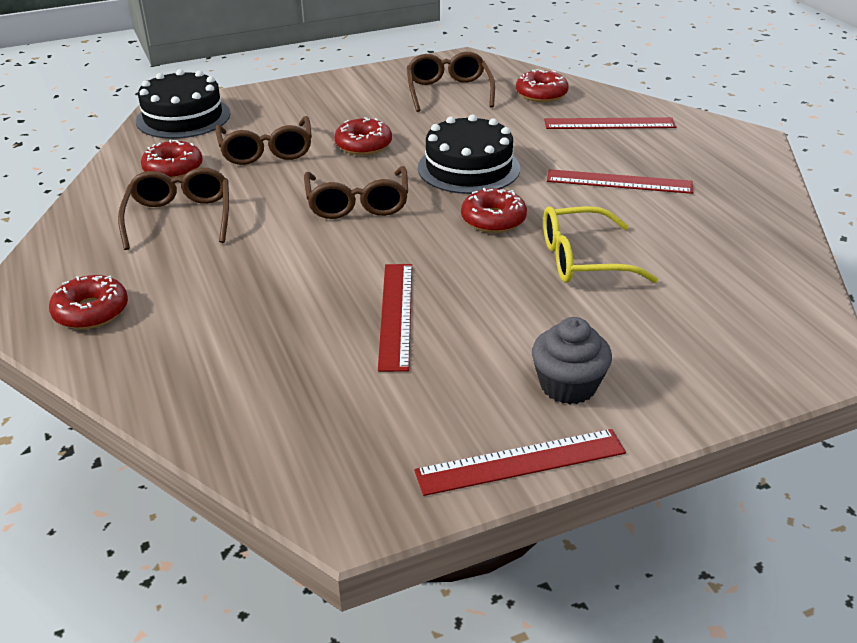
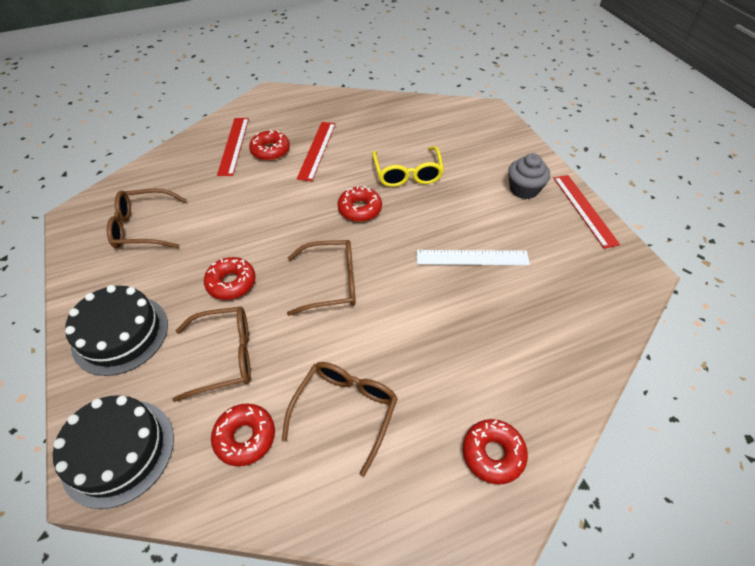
camera: 90 degrees left, 15 degrees up
brown glasses [118,167,229,250] -> brown glasses turned 120 degrees clockwise [282,362,398,477]
red ruler [378,264,412,372] -> white ruler [416,250,530,265]
black cake [418,114,520,194] -> black cake moved to [65,285,168,376]
red donut [516,69,569,102] -> red donut moved to [249,130,290,161]

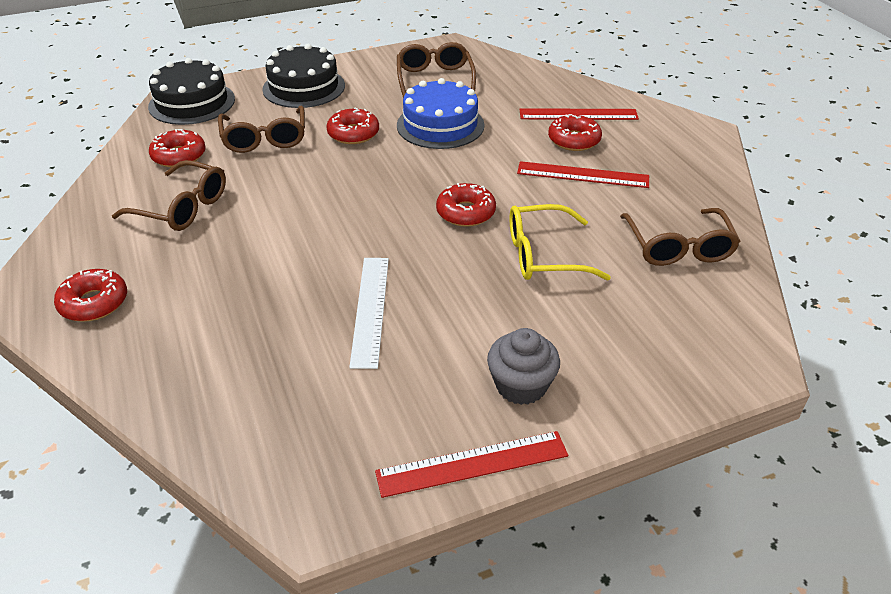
camera: 90 degrees right, 10 degrees down
brown glasses [287,240,356,316] -> brown glasses moved to [620,208,740,266]
none -> blue cake [397,78,485,149]

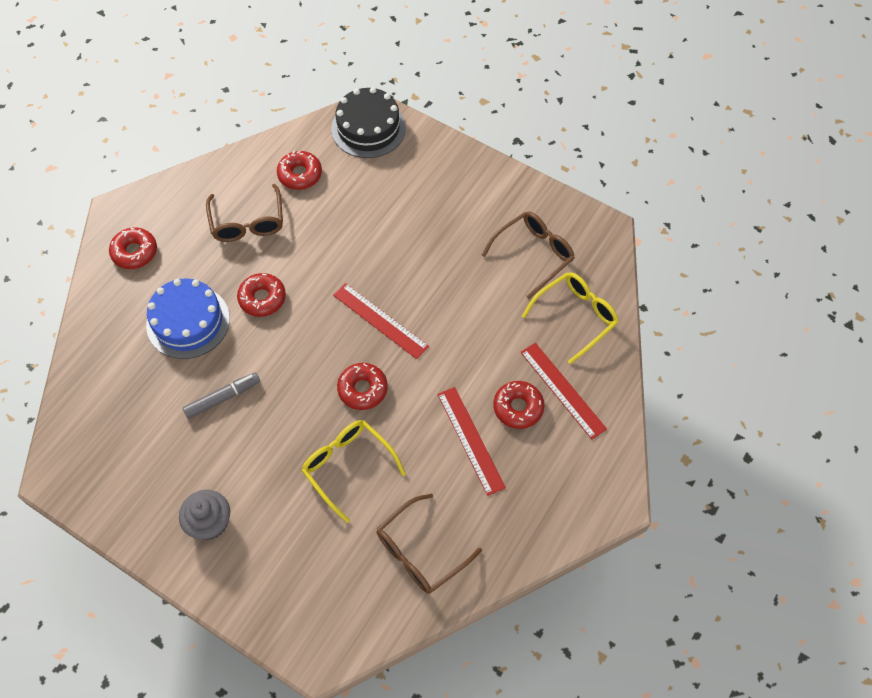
camera: 55 degrees right, 20 degrees up
brown glasses [218,106,305,153] -> none
black cake [262,44,345,108] -> none
red donut [326,108,379,144] -> red donut moved to [237,273,286,317]
white ruler [349,258,389,369] -> grey marker [183,372,260,419]
red ruler [375,431,568,498] -> red ruler moved to [333,283,429,359]
blue cake [397,78,485,149] -> blue cake moved to [146,278,230,359]
none -> yellow glasses [522,272,619,364]

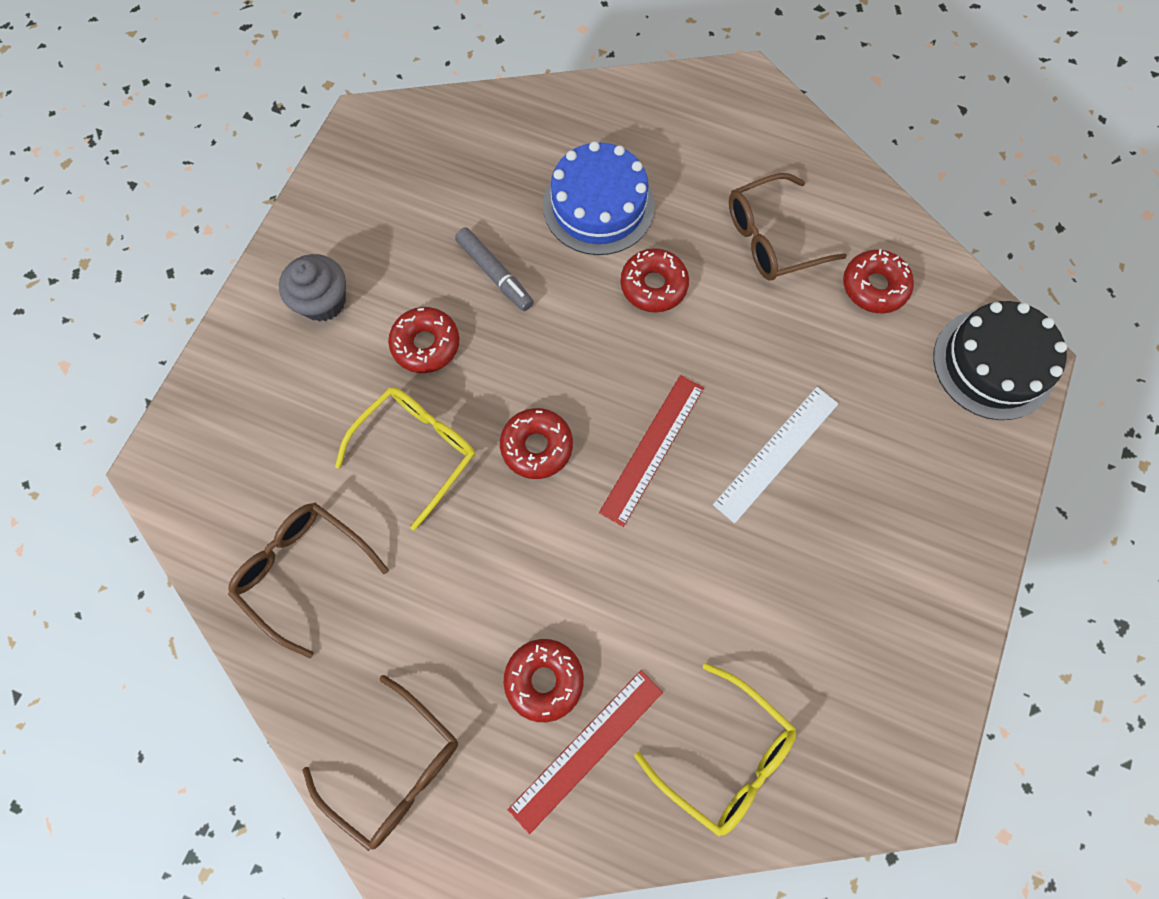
camera: 80 degrees right, 10 degrees up
red donut [109,227,157,269] -> red donut moved to [388,307,459,373]
red ruler [438,387,506,496] -> none
brown glasses [482,212,575,299] -> brown glasses moved to [302,675,458,851]
none -> white ruler [713,387,839,523]

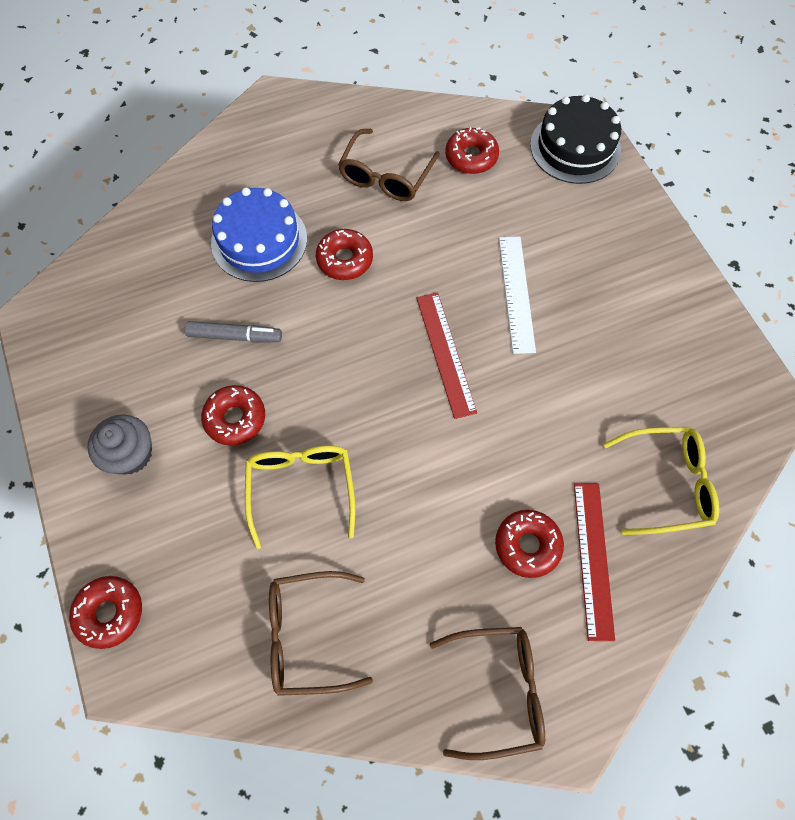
camera: 45 degrees left, 5 degrees down
red donut [500,408,573,479] -> red donut moved to [69,576,142,649]

